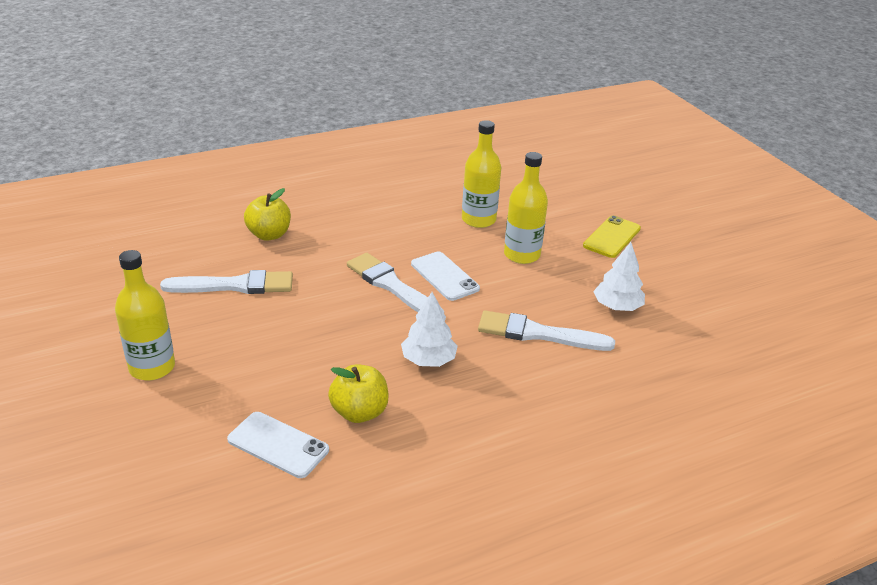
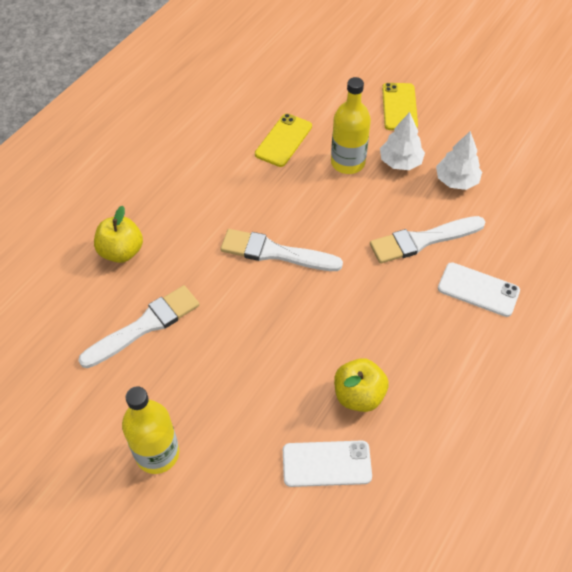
camera: 30 degrees left, 20 degrees up
white tree [401,292,458,367] -> white tree moved to [380,112,425,170]
white phone [411,251,480,301] -> white phone moved to [438,262,520,317]
yellow bottle [462,120,501,228] -> yellow phone [255,114,312,167]

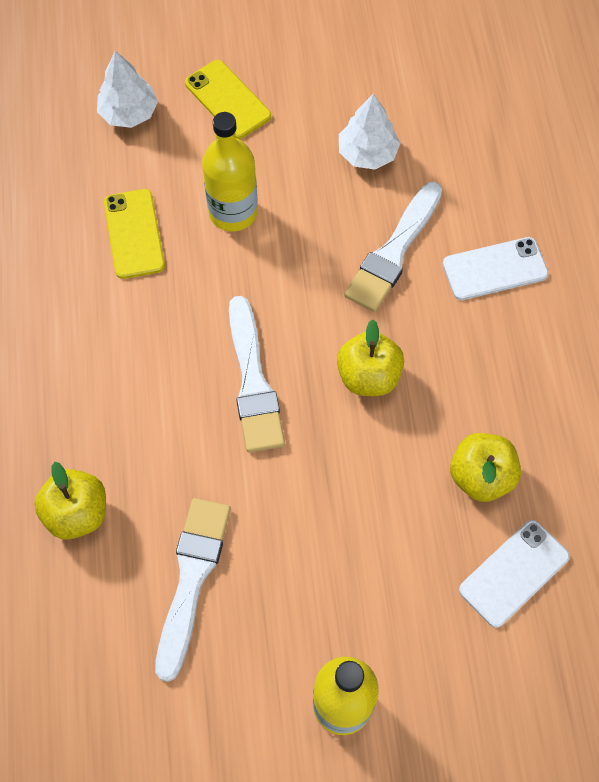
camera: 40 degrees left, 10 degrees up
white brush [220,229,343,271] -> white brush turned 75 degrees counterclockwise [229,296,285,453]
white tree [380,112,425,170] -> white tree moved to [97,51,158,128]
none -> yellow apple [337,320,404,396]

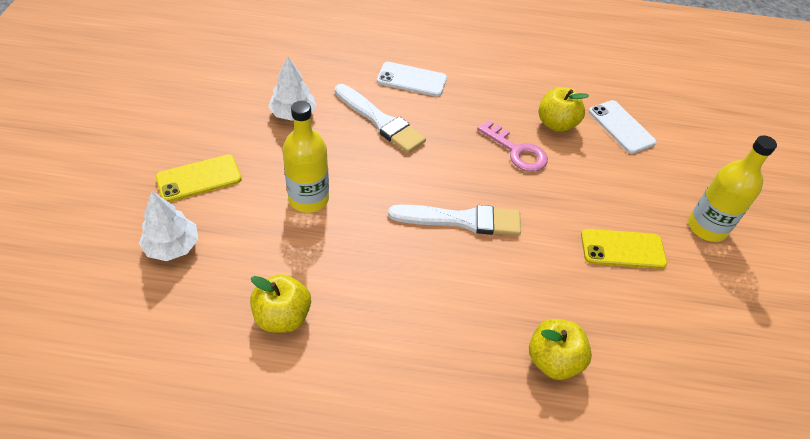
camera: 80 degrees left, 15 degrees down
yellow phone [104,189,165,279] -> yellow phone moved to [581,229,667,269]
white brush [155,498,231,682] -> none
yellow apple [337,320,404,396] -> yellow apple moved to [250,274,311,333]
white phone [443,237,548,300] -> white phone turned 75 degrees counterclockwise [377,62,447,97]
none -> pink key [477,120,548,172]

